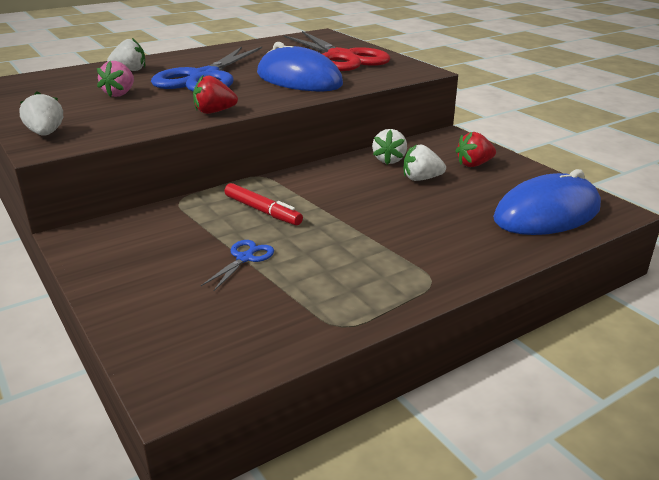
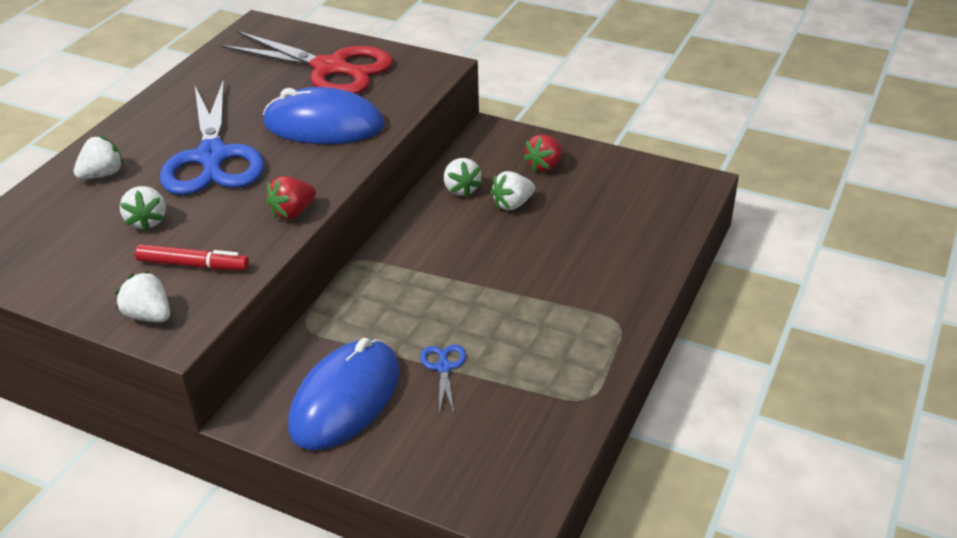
camera: 30 degrees left, 10 degrees up
pink strawberry [97,61,134,97] -> white strawberry [120,186,166,231]
red marker [224,183,303,225] -> red marker moved to [135,244,249,270]
blue mouse [493,169,601,235] -> blue mouse moved to [289,338,400,450]

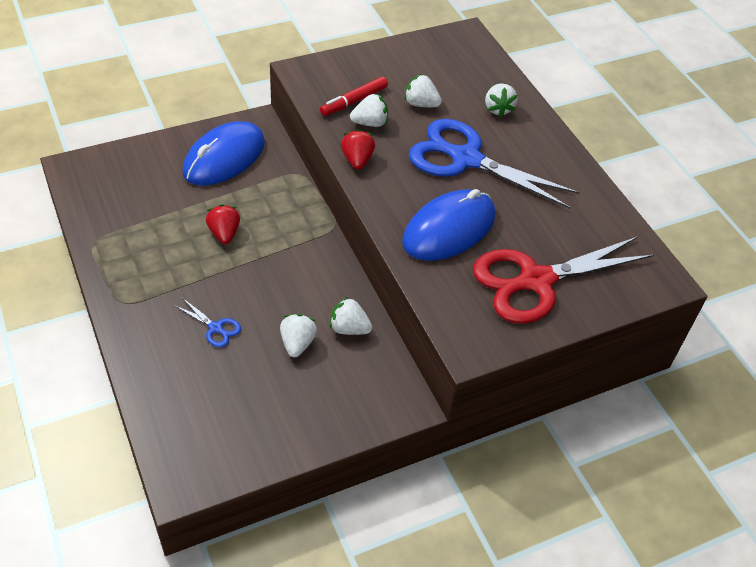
camera: 125 degrees right, 10 degrees up
white strawberry [115,271,170,322] -> white strawberry moved to [350,93,388,127]
blue mouse [289,338,400,450] -> blue mouse turned 60 degrees clockwise [182,121,265,186]
blue scissors [420,344,466,413] -> blue scissors moved to [174,299,241,347]
red strawberry [523,134,562,172] -> red strawberry moved to [206,204,240,244]

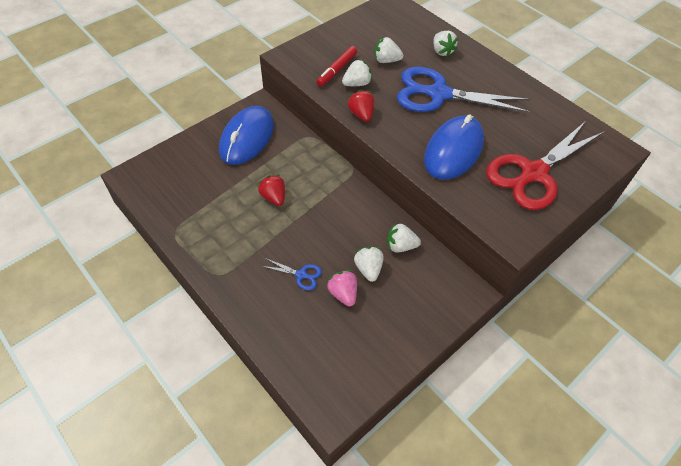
camera: 15 degrees left, 5 degrees up
none -> pink strawberry [327,270,357,306]

